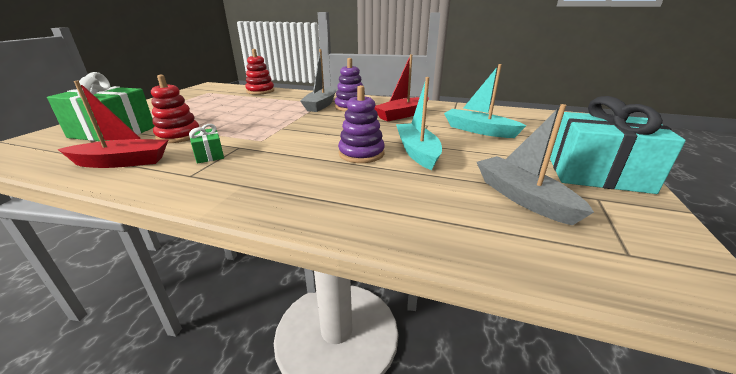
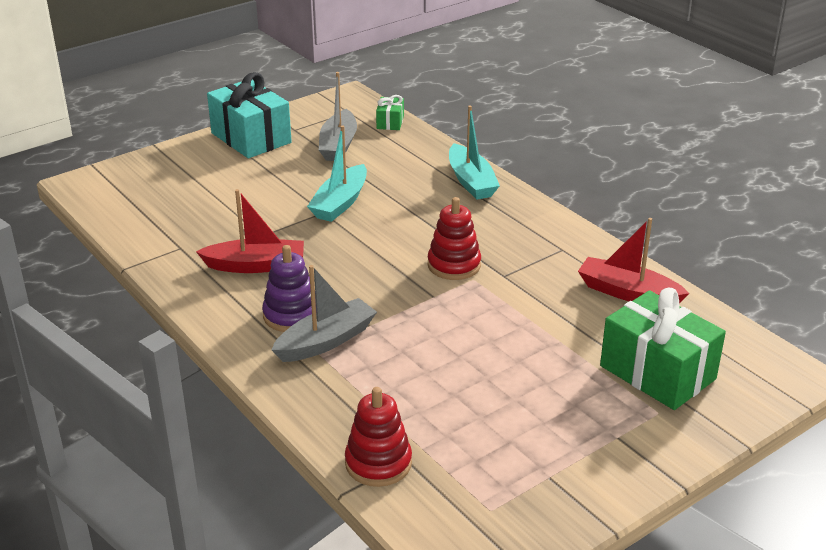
camera: 145 degrees left, 5 degrees up
red stacking toy [151,75,199,143] -> red stacking toy moved to [428,197,481,280]
green gift [189,124,224,164] -> green gift moved to [376,95,404,130]
purple stacking toy [338,85,385,163] -> none
turquoise boat [444,64,526,138] -> turquoise boat moved to [449,106,500,200]

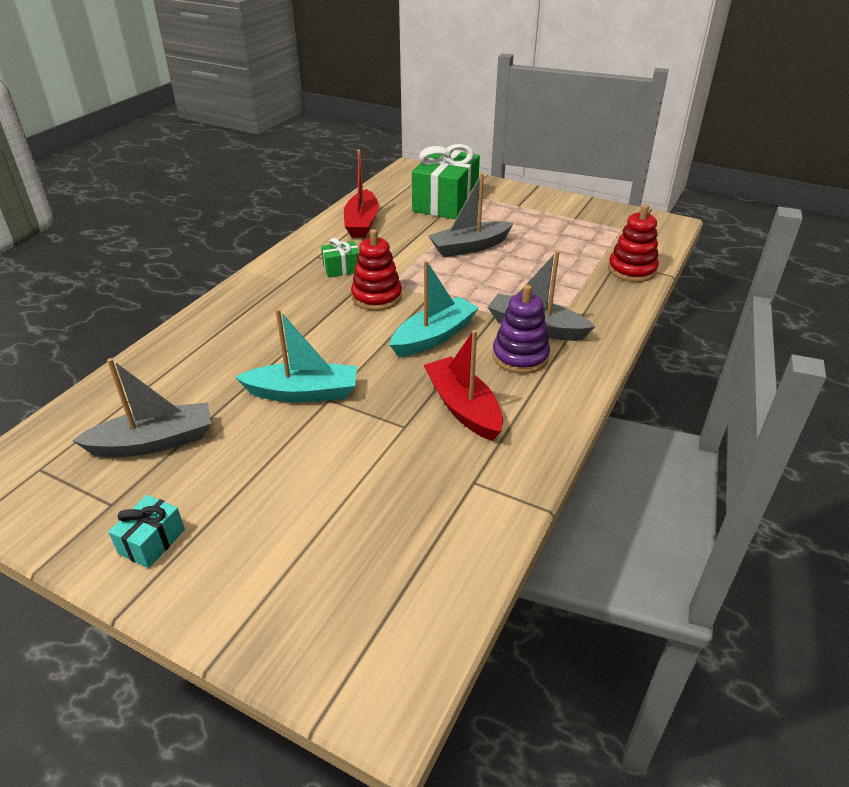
camera: 115 degrees left, 5 degrees up
turquoise gift [207,72,292,158] -> turquoise gift [108,495,185,568], size x0.46
green gift [376,95,404,130] -> green gift moved to [321,238,360,277]
turquoise boat [449,106,500,200] -> turquoise boat moved to [390,261,479,357]
none -> grey boat [428,173,514,257]

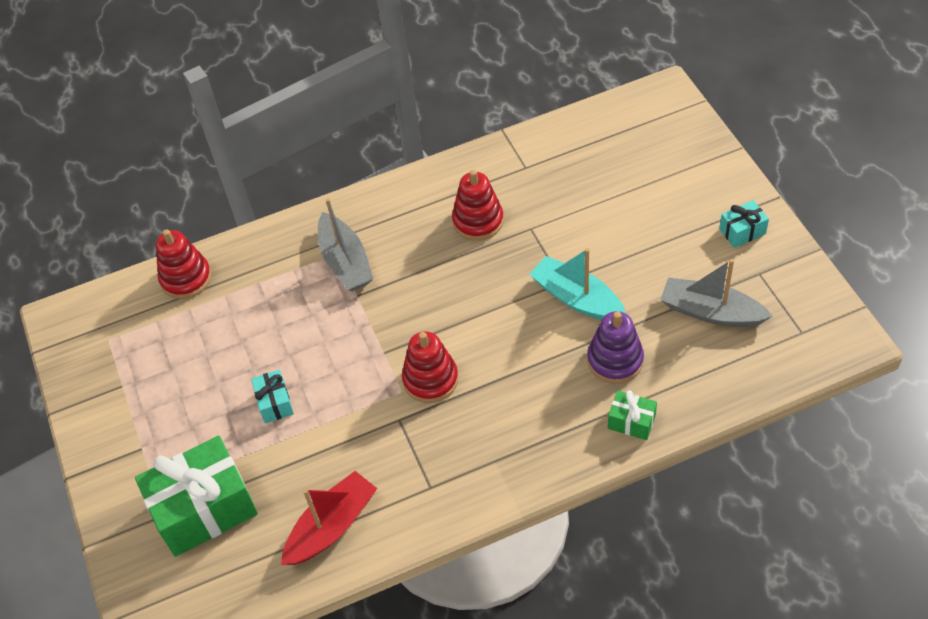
camera: 135 degrees left, 15 degrees up
green gift [321,238,360,277] -> green gift moved to [608,390,657,440]
turquoise boat [390,261,479,357] -> none
red boat [424,330,503,441] -> red stacking toy [452,170,504,241]
grey boat [428,173,514,257] -> turquoise gift [251,370,294,423]
purple stacking toy [492,285,550,374] -> purple stacking toy moved to [587,311,644,384]

